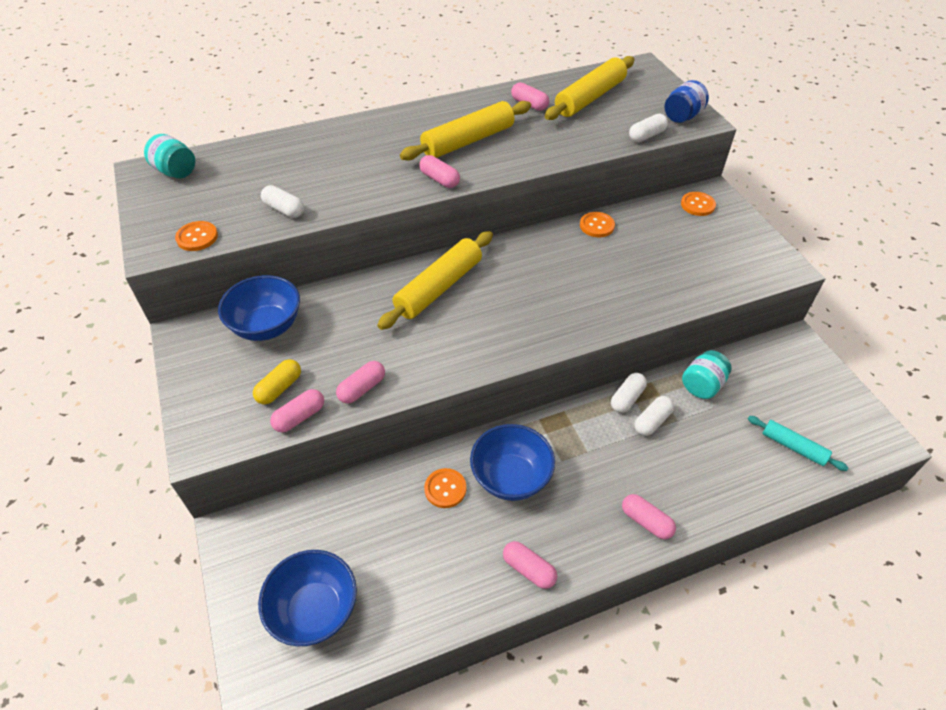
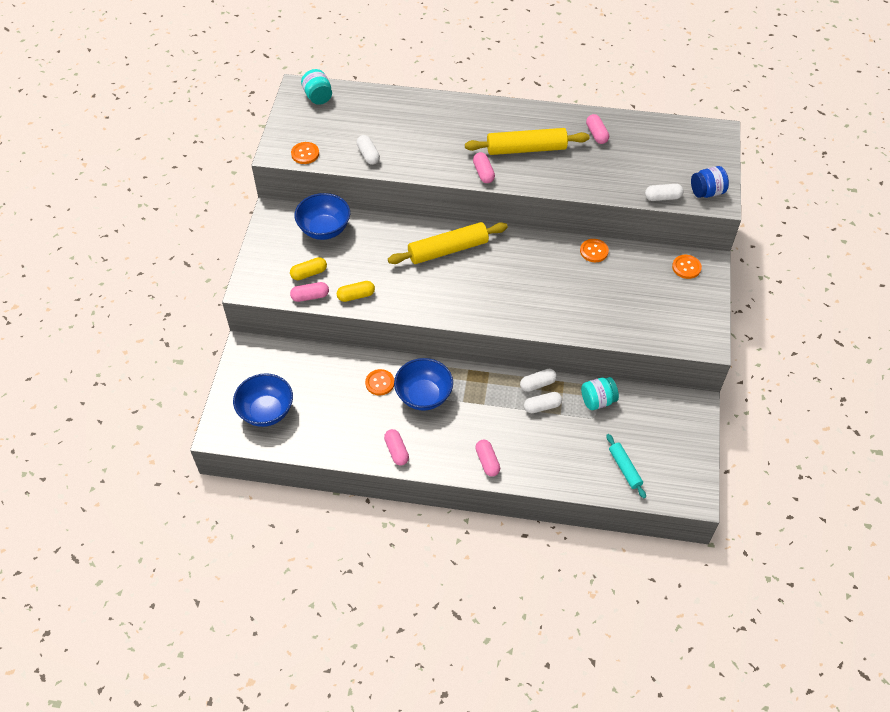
camera: 30 degrees right, 5 degrees up
pink capsule [336,361,385,404] -> yellow capsule [337,281,375,302]
yellow rolling pin [545,56,635,120] -> none

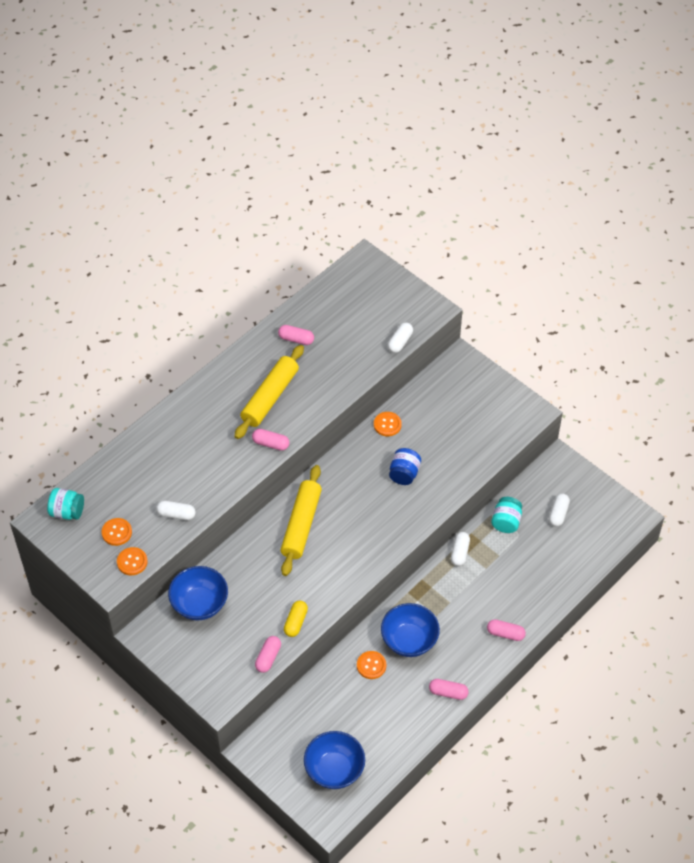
camera: 55 degrees left, 0 degrees up
yellow capsule [290,257,327,280] -> none
white capsule [524,392,562,413] -> white capsule moved to [549,493,570,527]
turquoise rolling pin [606,434,646,498] -> none
orange button [672,255,702,279] -> orange button moved to [101,518,132,546]
blue jar [691,166,729,198] -> blue jar moved to [389,448,421,485]

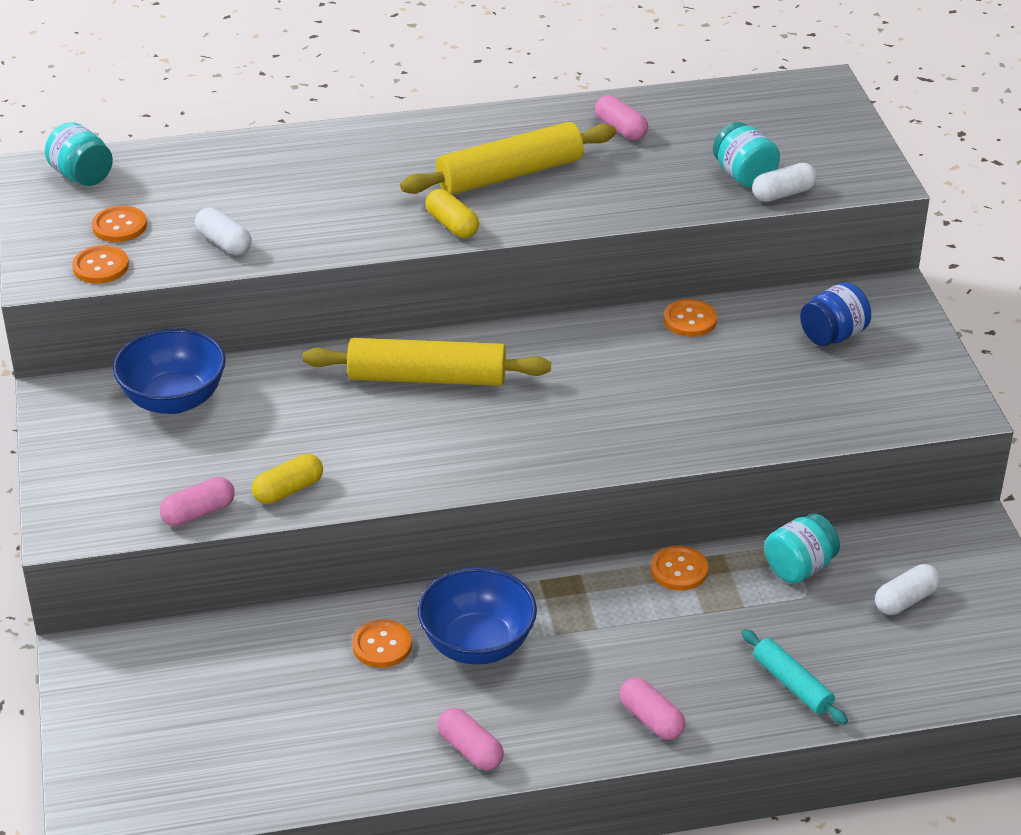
camera: 35 degrees right, 15 degrees down
pink capsule [252,429,289,451] -> yellow capsule [425,189,479,238]
yellow rolling pin [281,465,322,576] -> yellow rolling pin turned 45 degrees clockwise [303,338,551,386]
blue bowl [304,731,365,789] -> none
blue jar [389,448,421,485] -> blue jar moved to [800,282,871,346]
white capsule [451,532,470,566] -> orange button [651,546,708,591]
none -> turquoise jar [713,122,780,187]
none -> turquoise rolling pin [741,629,848,725]

